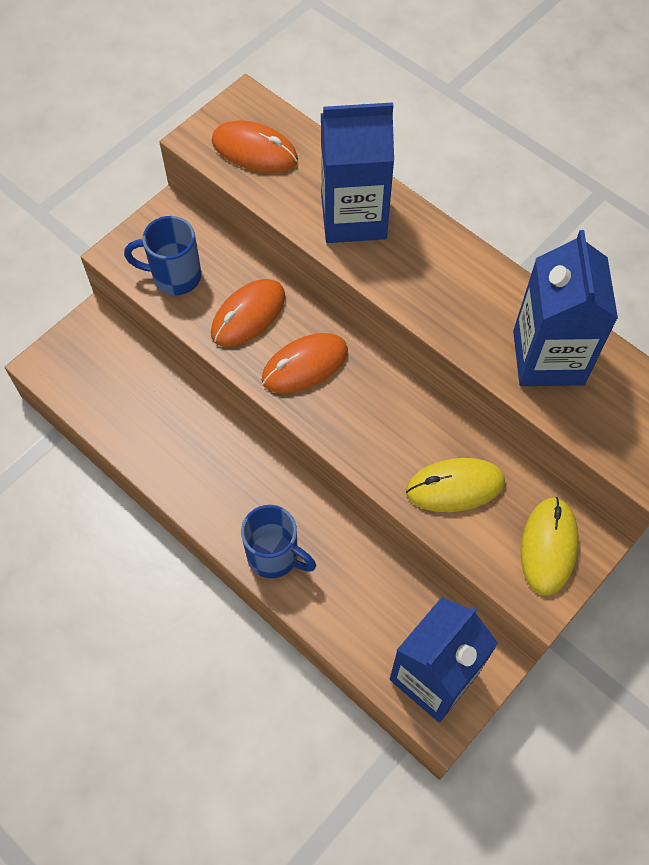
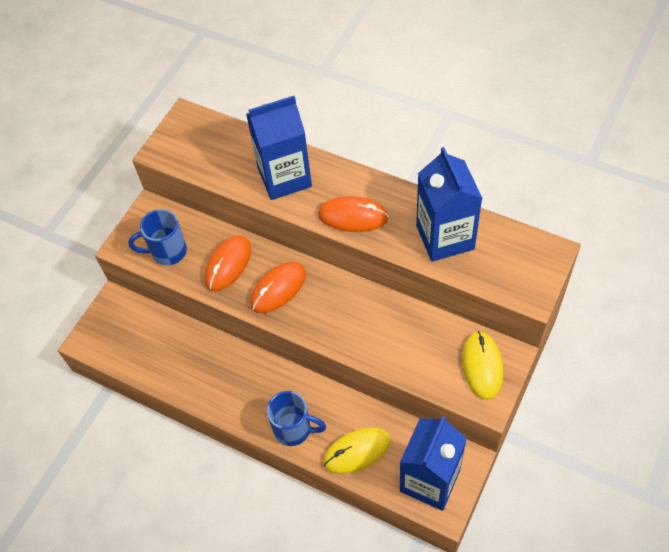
camera: 10 degrees left, 5 degrees down
orange mouse [212,121,298,173] -> orange mouse moved to [318,196,389,232]
yellow mouse [406,458,505,512] -> yellow mouse moved to [323,427,391,474]

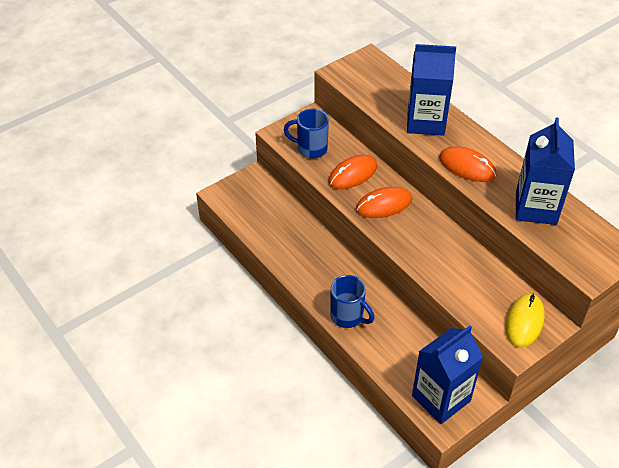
camera: 20 degrees right, 10 degrees down
yellow mouse [323,427,391,474] -> none

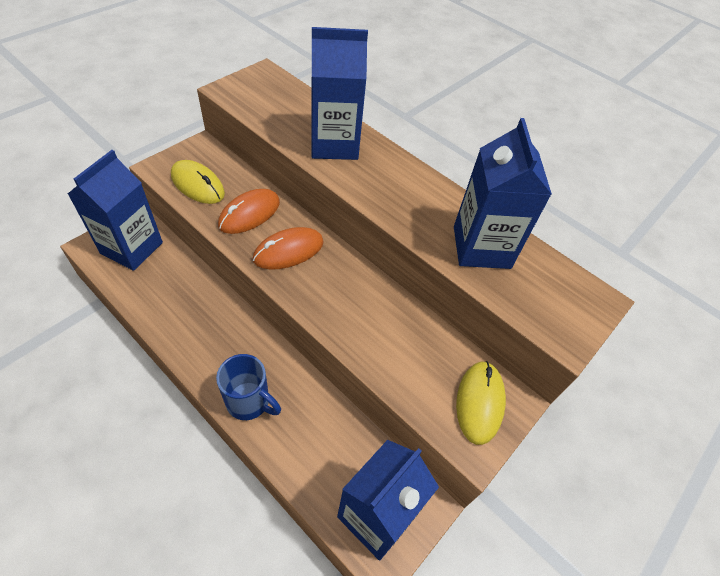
camera: 15 degrees left, 5 degrees up
blue mug [284,109,329,159] -> yellow mouse [171,160,225,204]
orange mouse [439,146,496,182] -> none
none -> blue carton [68,150,163,271]

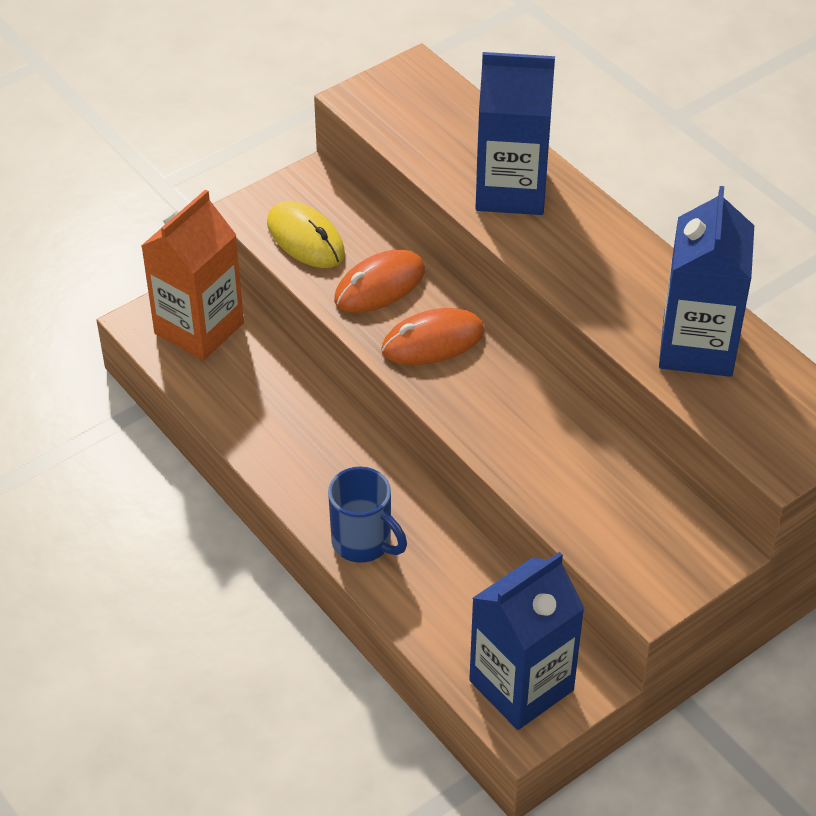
camera: 15 degrees right, 5 degrees down
blue carton [68,150,163,271] -> orange carton [141,189,244,361]
yellow mouse [456,361,506,445] -> none

